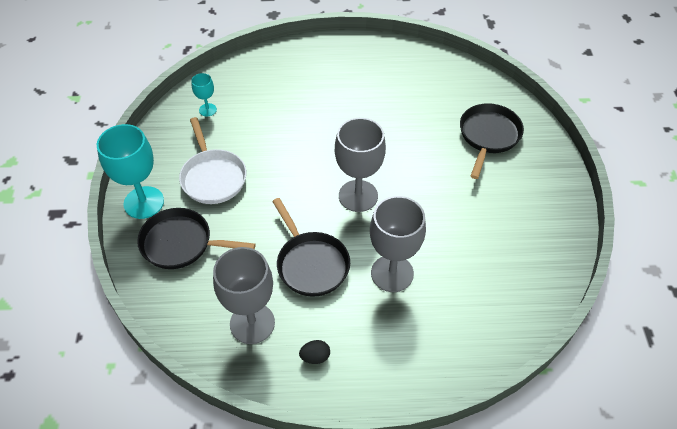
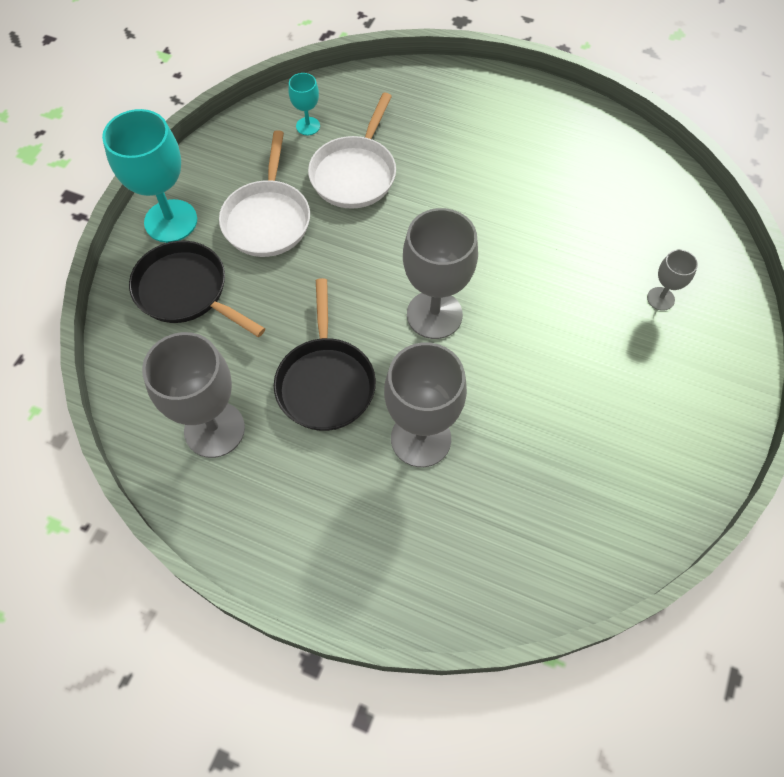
camera: 25 degrees right, 10 degrees up
black egg [299,340,330,364] -> none
black pan [460,103,524,179] -> grey goblet [647,250,698,311]
none -> white pan [308,93,396,209]

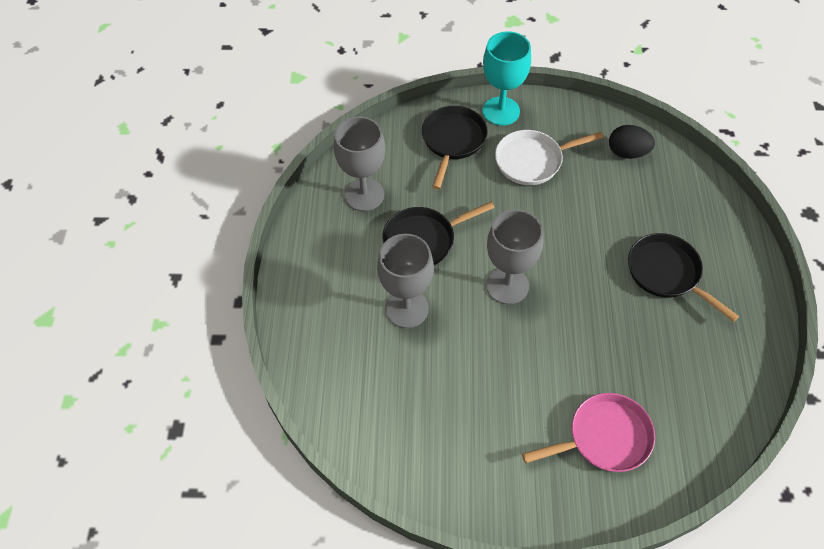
camera: 70 degrees right, 5 degrees down
turquoise goblet [288,73,320,135] -> black egg [609,125,655,159]
white pan [308,93,396,209] -> none
grey goblet [647,250,698,311] -> pink pan [522,393,655,472]
none -> black pan [628,233,739,322]

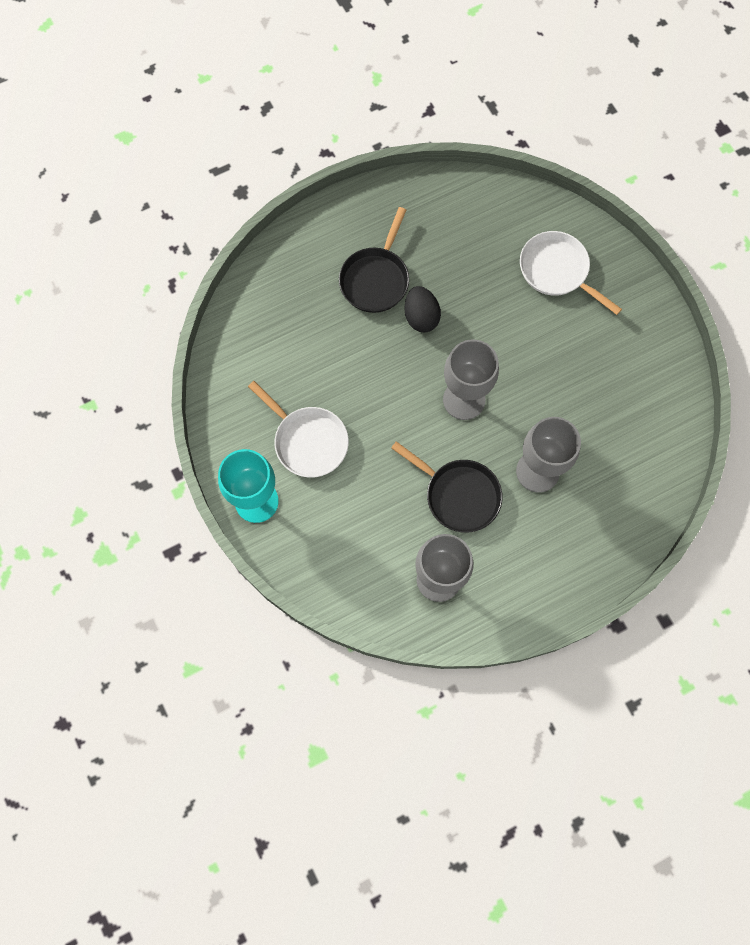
camera: 120 degrees left, 15 degrees up
black pan [422,106,488,189] -> none
pink pan [522,393,655,472] -> white pan [520,231,622,315]
black egg [609,125,655,159] -> black egg moved to [404,286,441,332]

